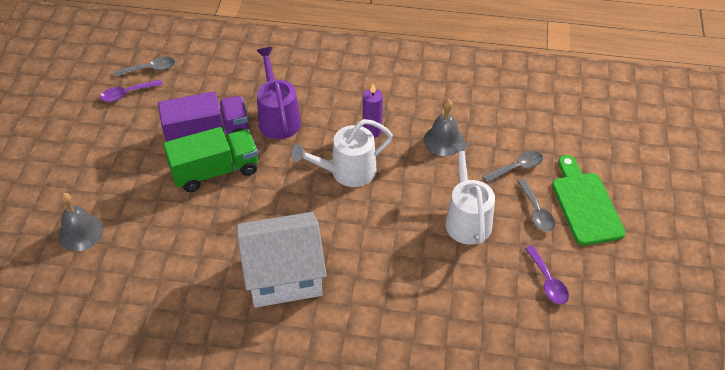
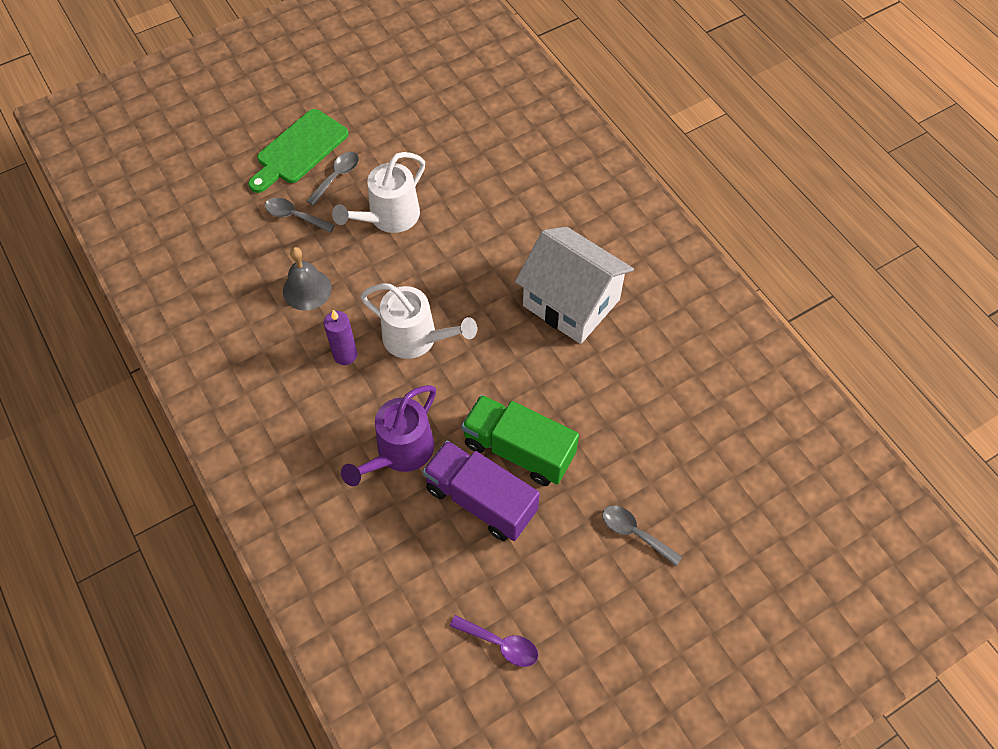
camera: 130 degrees left, 10 degrees up
grey bell [58,193,103,251] -> none
grey spoon [114,57,175,77] -> grey spoon moved to [602,506,682,566]
purple spoon [525,246,569,304] -> none

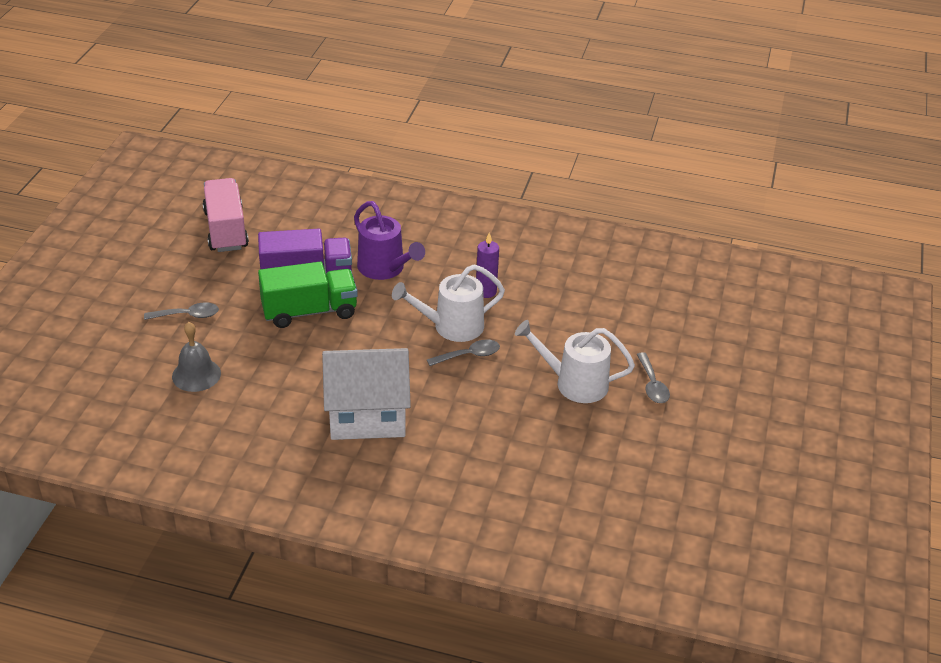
camera: 135 degrees right, 20 degrees down
green cutting board [248,109,348,193] -> none
grey spoon [265,198,335,233] -> grey spoon moved to [427,339,500,366]
grey bell [283,247,332,310] -> grey bell moved to [172,322,221,392]
white watering can [332,152,425,233] -> white watering can turned 75 degrees counterclockwise [515,320,635,403]
purple watering can [341,385,436,486] -> purple watering can turned 150 degrees clockwise [354,201,425,280]
purple spoon [450,615,538,667] -> pink truck [203,178,249,252]

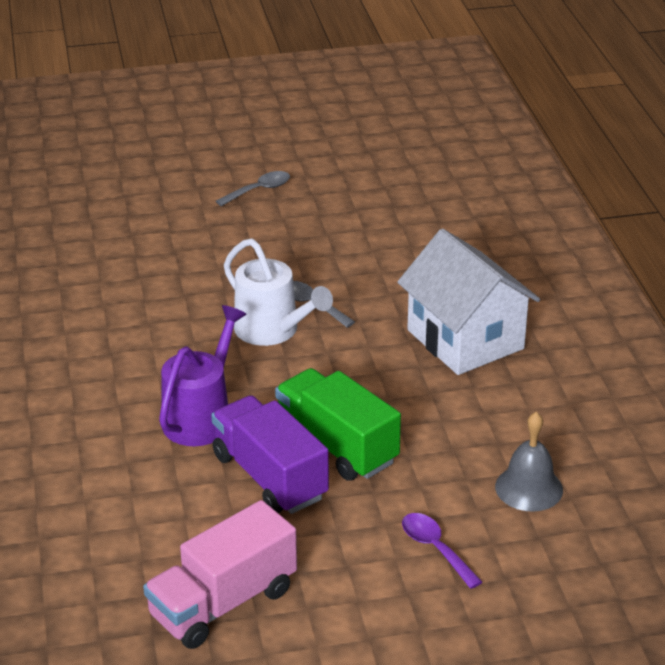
camera: 115 degrees left, 5 degrees down
grey spoon [144,302,219,320] -> purple spoon [402,513,482,589]
purple candle [476,232,499,298] -> none
white watering can [515,320,635,403] -> none

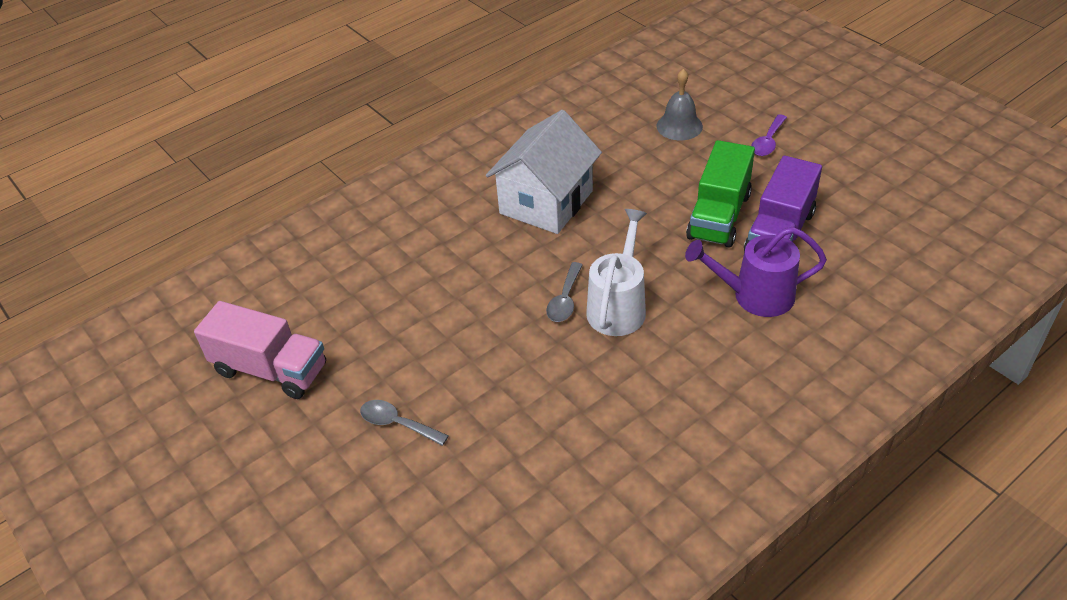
camera: 115 degrees left, 10 degrees up
pink truck [143,500,297,649] -> pink truck moved to [194,301,326,399]

